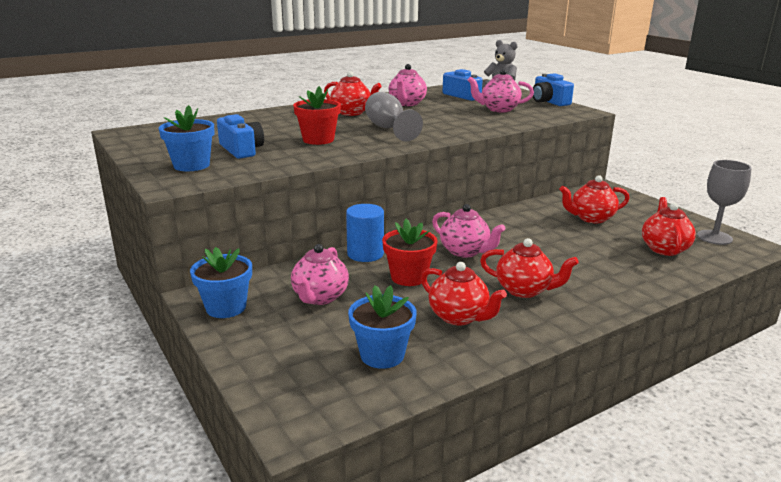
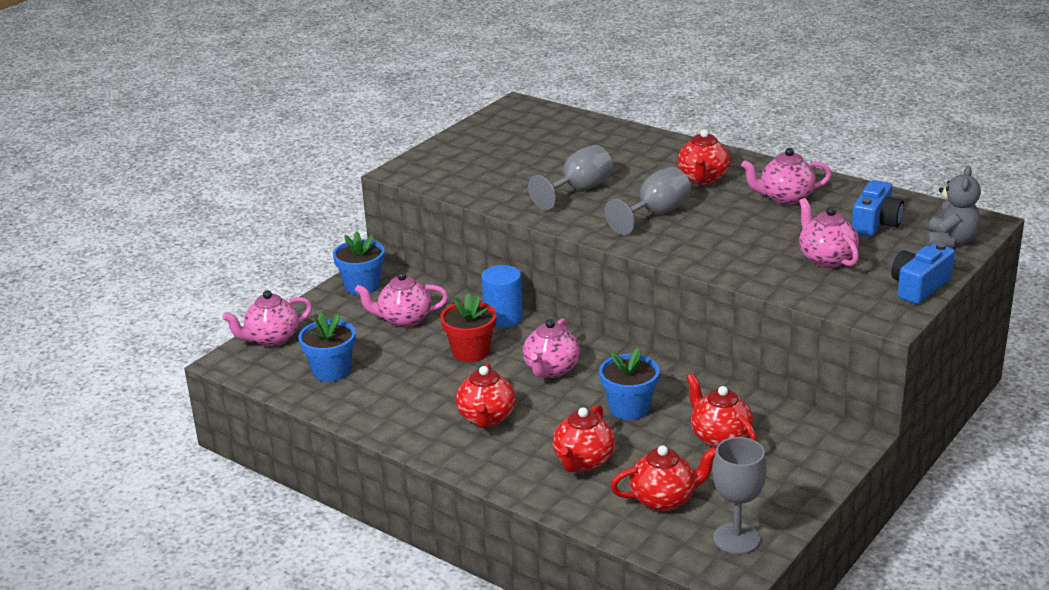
camera: 70 degrees right, 5 degrees up
blue flower pot [159,105,214,171] -> blue flower pot moved to [599,348,660,420]
blue camera [217,114,264,159] -> none
red flower pot [293,86,341,145] -> grey goblet [528,145,613,210]
red teapot [421,262,507,325] -> red teapot moved to [553,404,615,472]
none -> pink teapot [223,290,312,347]

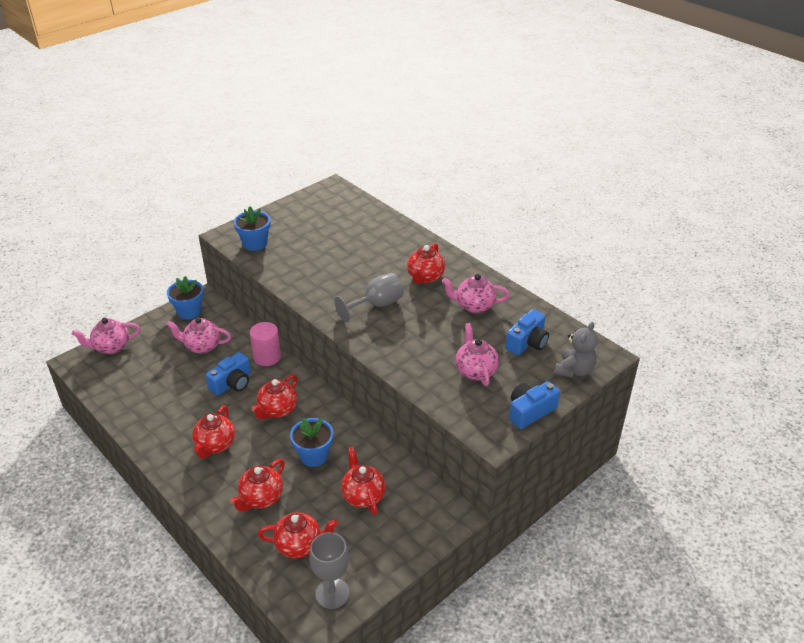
camera: 10 degrees right, 10 degrees up
blue flower pot [298,312,356,382] -> blue flower pot moved to [234,206,271,251]
red flower pot [440,293,496,362] -> blue camera [206,352,251,396]
blue cylinder [481,265,523,328] -> pink cylinder [250,322,281,366]
pink teapot [523,318,580,378] -> red teapot [251,374,298,420]
grey goblet [528,145,613,210] -> none

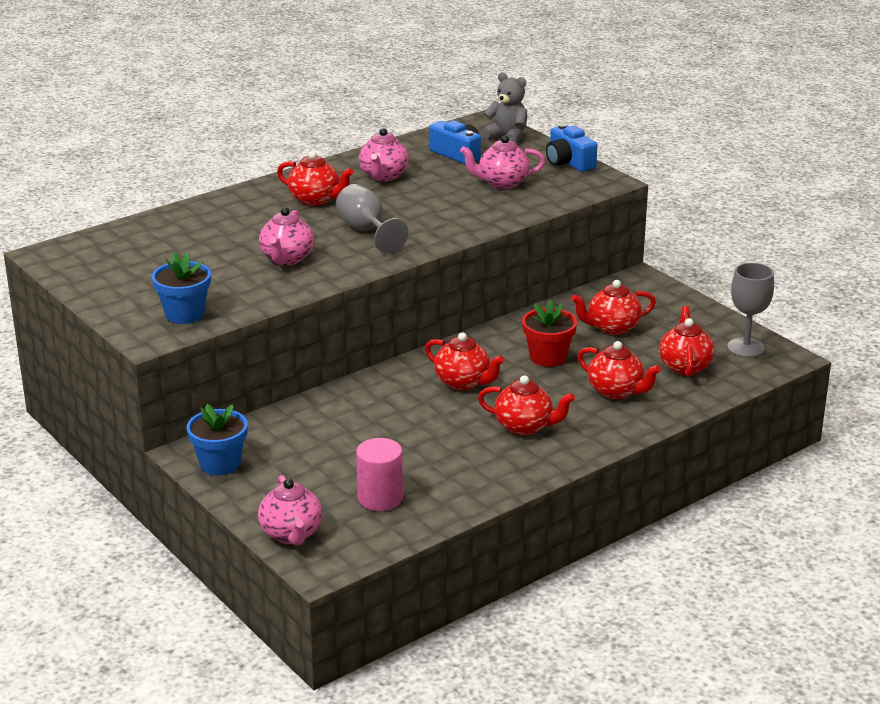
camera: 85 degrees left, 10 degrees down
pink teapot [167,317,231,354] -> pink teapot moved to [259,207,314,265]
blue camera [206,352,251,396] -> none
pink cylinder [250,322,281,366] -> pink cylinder moved to [356,438,403,511]
blue flower pot [290,418,333,467] -> red flower pot [522,299,577,367]

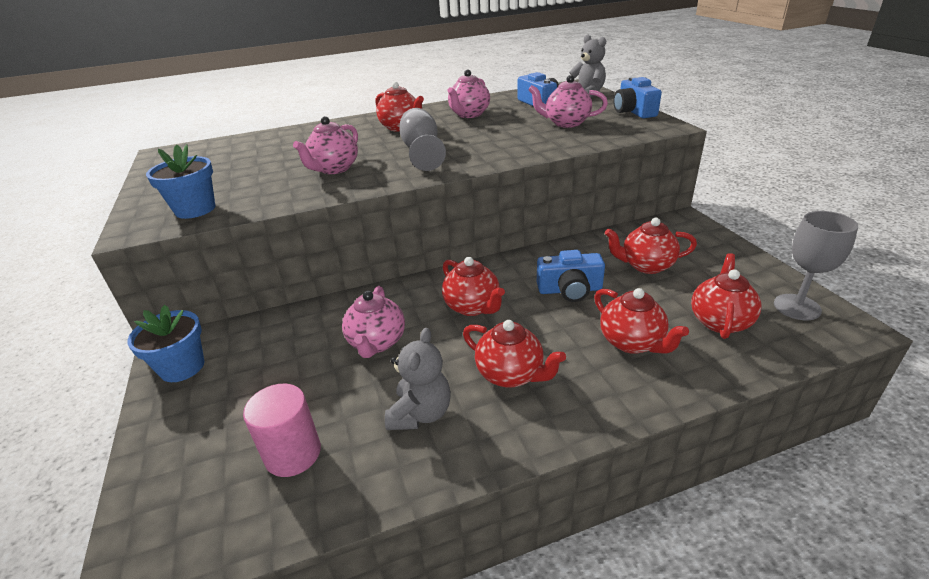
camera: 20 degrees right, 5 degrees up
pink teapot [258,475,323,545] -> pink teapot moved to [342,286,405,358]
red flower pot [522,299,577,367] -> blue camera [537,250,605,302]
none -> grey teddy bear [385,328,451,430]

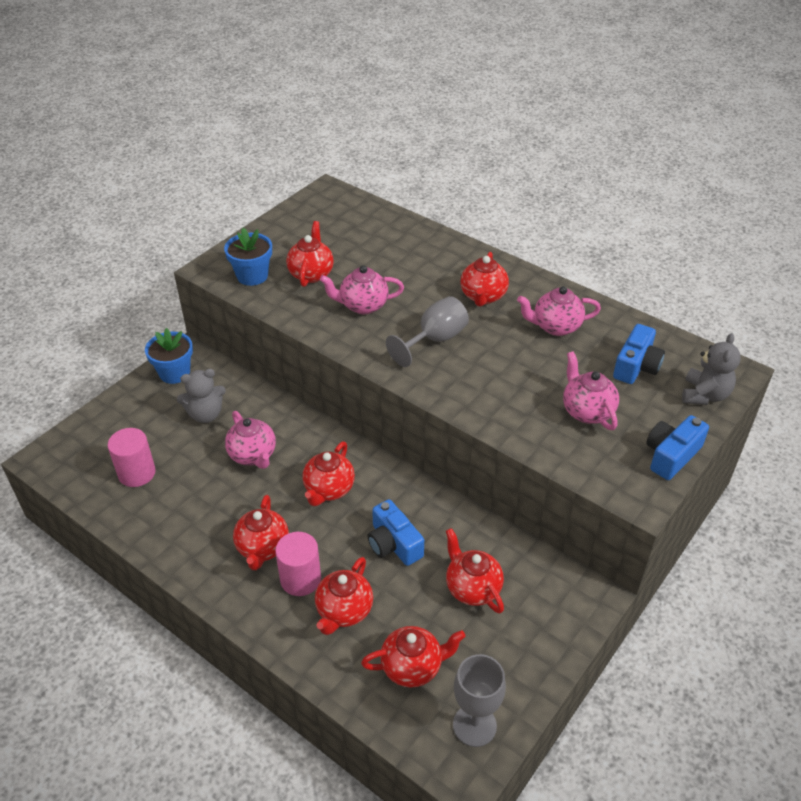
camera: 55 degrees right, 10 degrees up
pink teapot [342,286,405,358] -> pink teapot turned 90 degrees counterclockwise [225,411,276,469]
grey teddy bear [385,328,451,430] -> grey teddy bear moved to [177,369,226,423]
none -> pink cylinder [275,532,321,596]
none -> red teapot [286,221,334,287]

